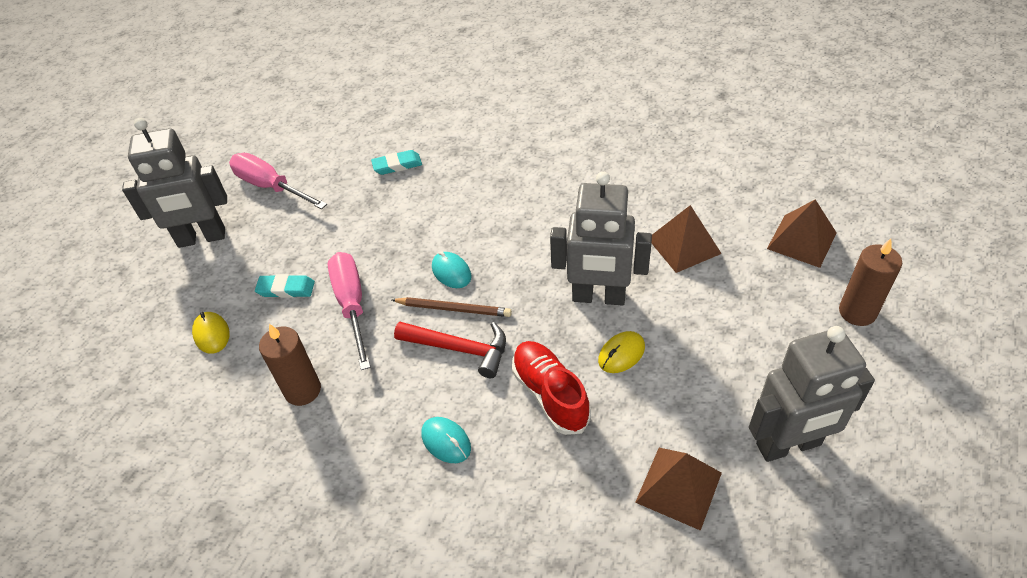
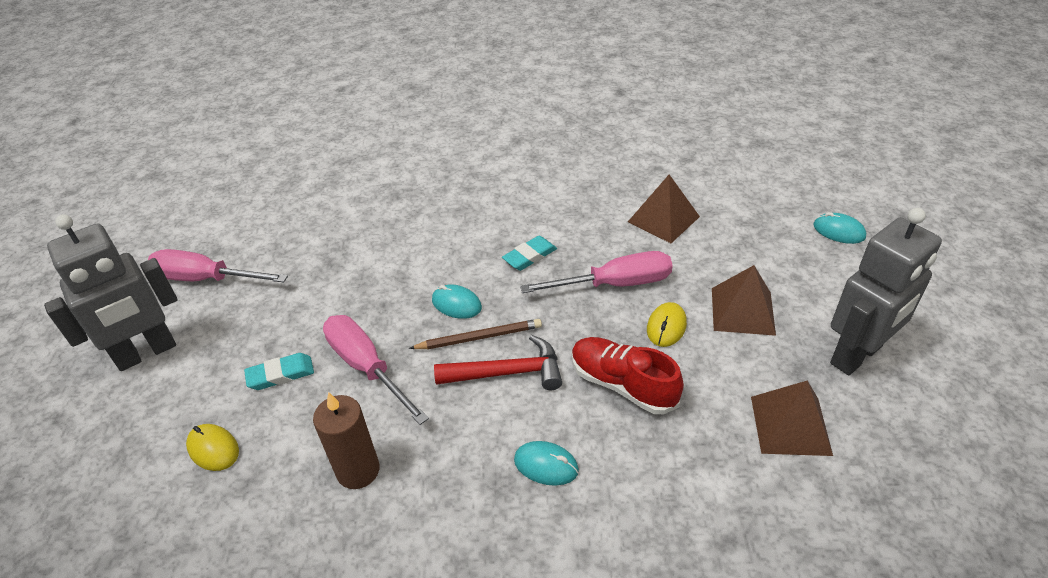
camera: 25 degrees left, 5 degrees down
turquoise eraser [371,150,422,175] -> turquoise eraser moved to [502,236,557,271]
grey robot [550,171,652,306] -> pink screwdriver [520,251,673,293]
brown pyramid [767,199,837,268] -> brown pyramid moved to [712,265,776,336]
brown candle [839,238,902,326] -> turquoise mouse [813,212,866,244]

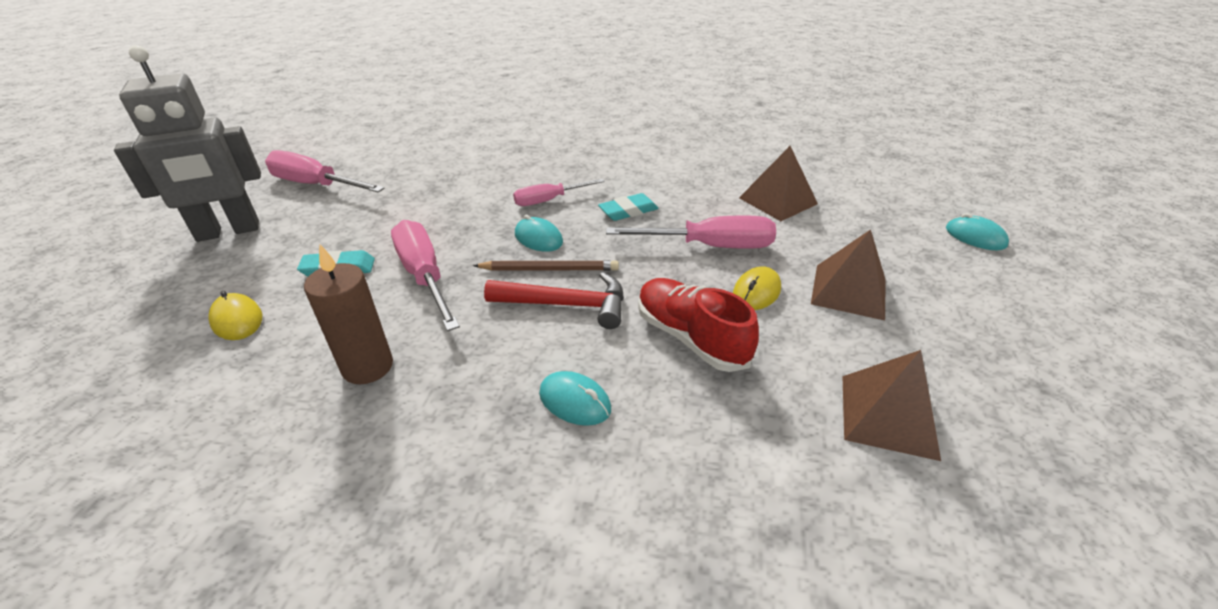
camera: 10 degrees right, 5 degrees down
grey robot [830,208,942,375] -> none
none -> pink screwdriver [513,179,605,206]

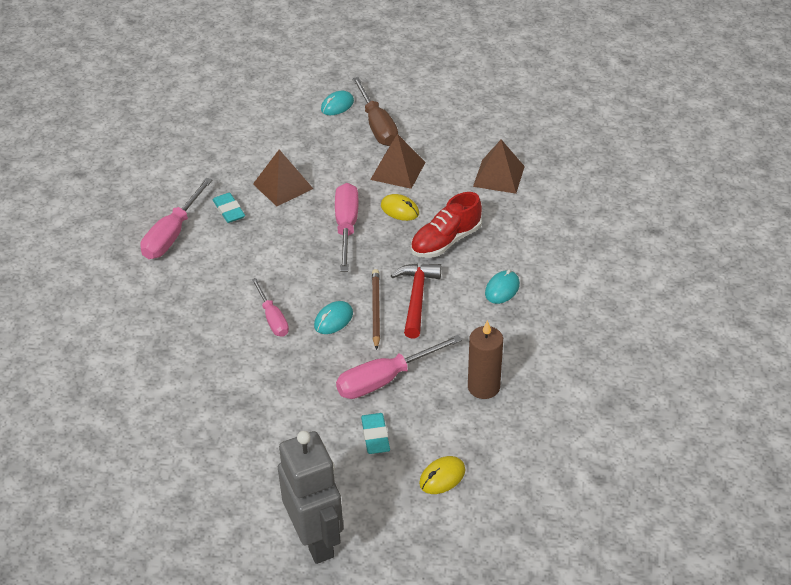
camera: 90 degrees left, 5 degrees up
pink screwdriver [265,150,385,193] -> pink screwdriver moved to [140,178,213,259]
turquoise eraser [598,193,659,221] -> turquoise eraser moved to [213,193,245,223]
none -> brown screwdriver [352,77,398,146]

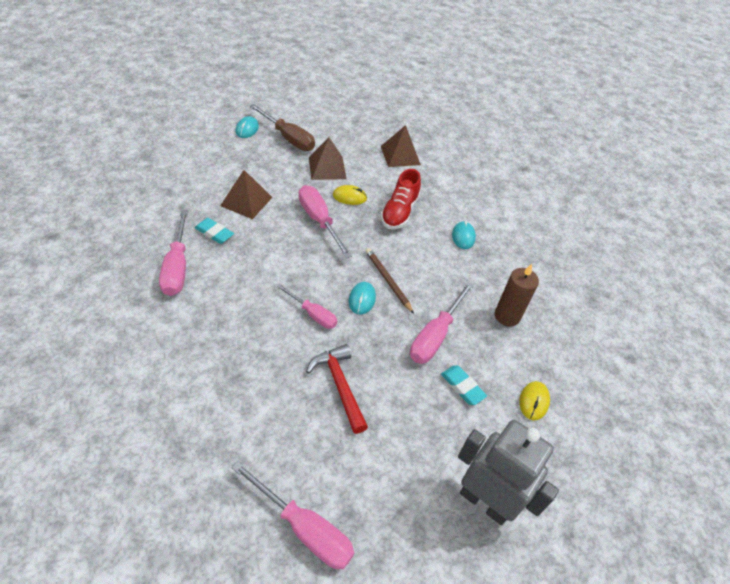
camera: 35 degrees left, 5 degrees up
red hammer [391,263,441,339] -> red hammer moved to [306,344,368,434]
none -> pink screwdriver [231,461,354,569]

